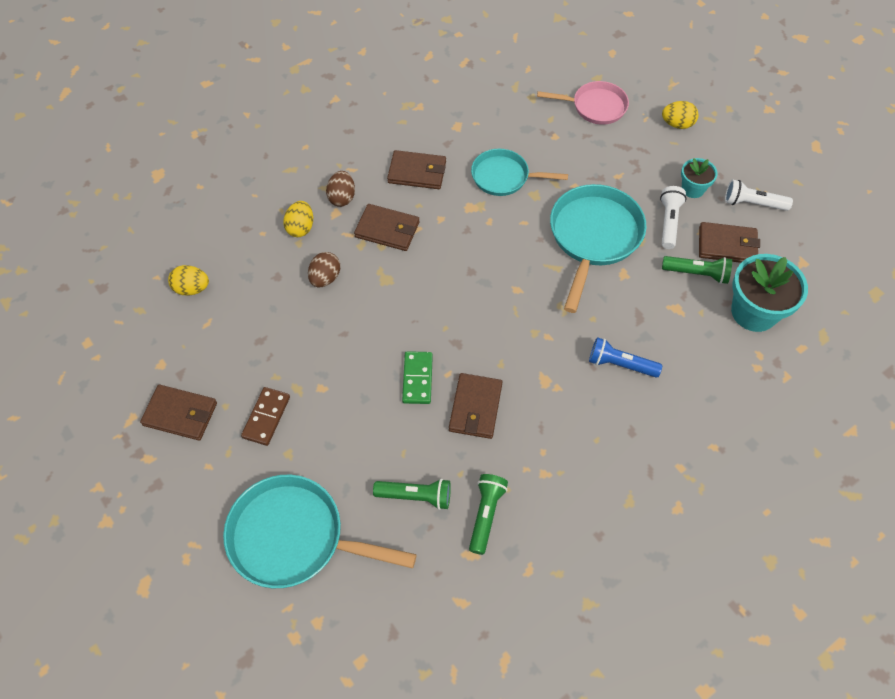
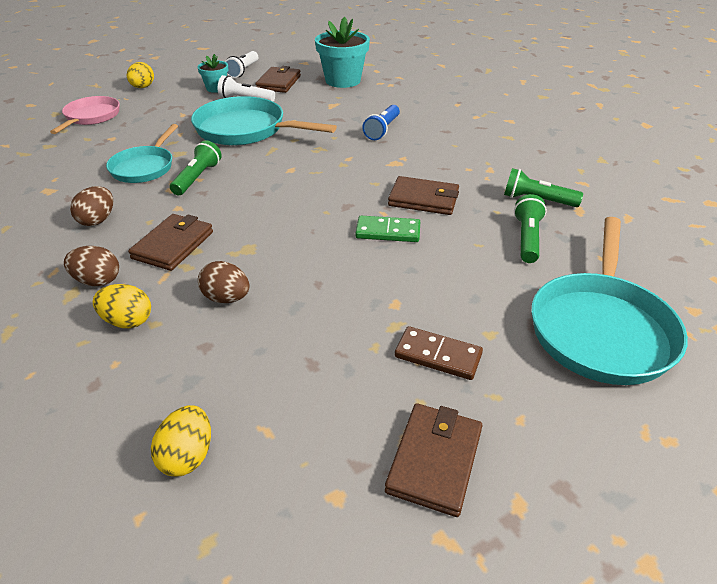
camera: 85 degrees left, 20 degrees down
brown wallet [387,150,446,189] -> brown egg [70,186,113,226]
green flashlight [662,256,732,284] -> green flashlight moved to [170,140,222,196]

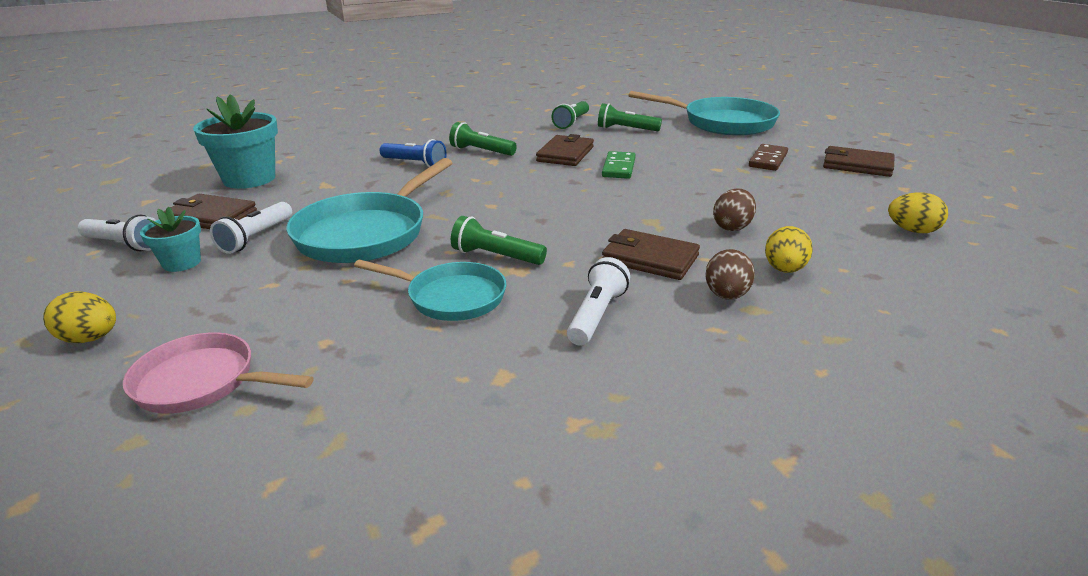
camera: 85 degrees left, 10 degrees down
brown egg [70,186,113,226] -> white flashlight [567,257,630,346]
none -> green flashlight [449,122,517,156]

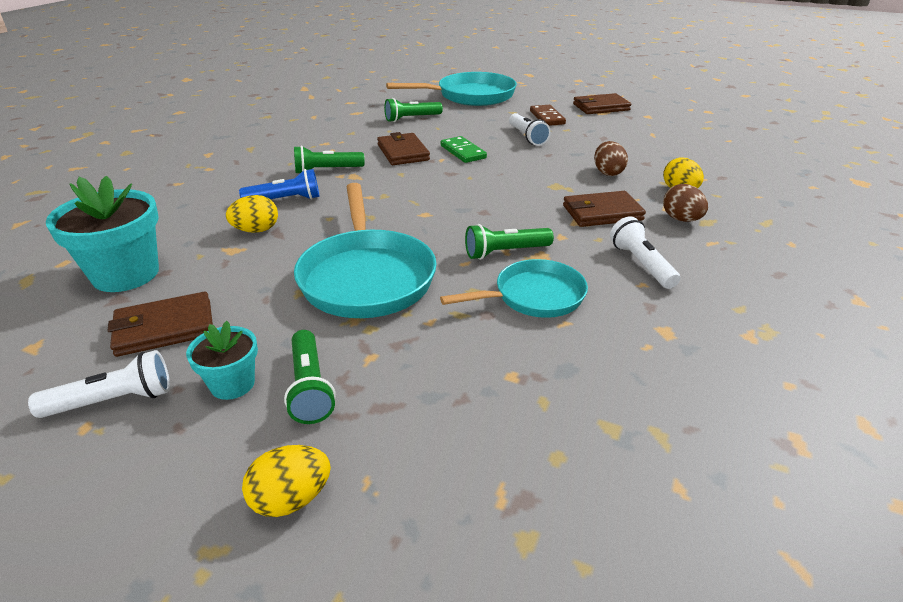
camera: 40 degrees left, 5 degrees up
pink pan [123,332,313,414] -> none
white flashlight [210,202,292,254] -> white flashlight moved to [509,113,551,146]
green flashlight [551,101,589,129] -> green flashlight moved to [284,330,336,424]
yellow egg [888,192,948,233] -> yellow egg moved to [226,195,278,233]

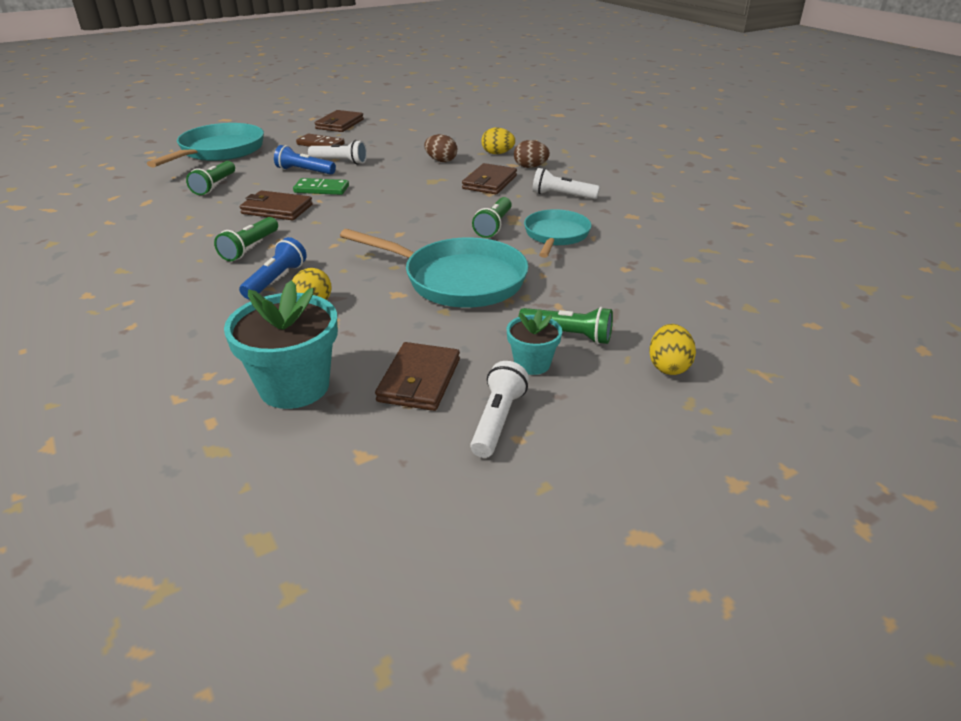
camera: 55 degrees left, 0 degrees up
none -> blue flashlight [274,145,336,175]

